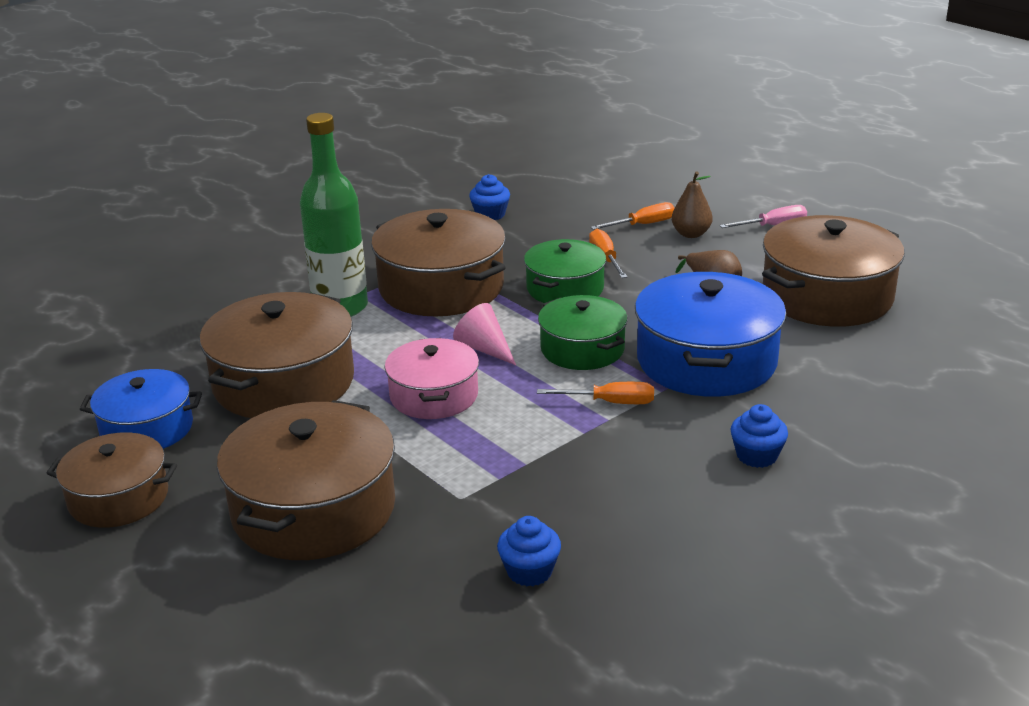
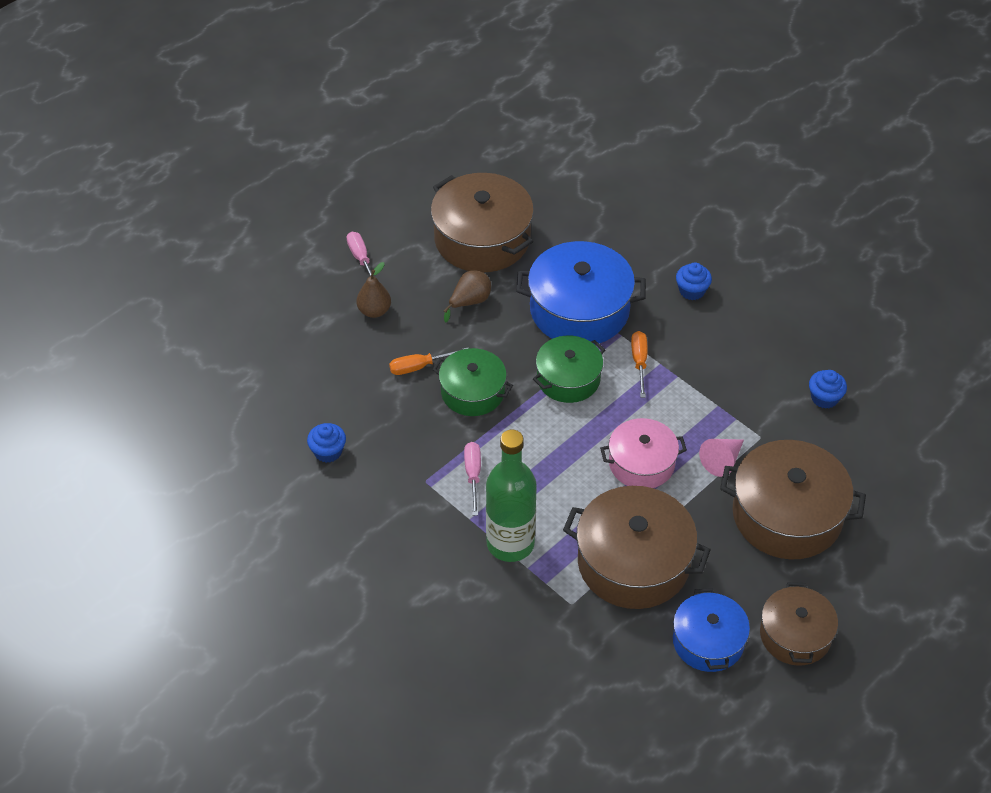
camera: 95 degrees left, 20 degrees up
brown pot [371,209,506,317] -> pink screwdriver [464,442,481,516]
pink cone [453,303,516,365] -> pink cone moved to [699,439,744,477]
orange screwdriver [591,202,675,230] -> none

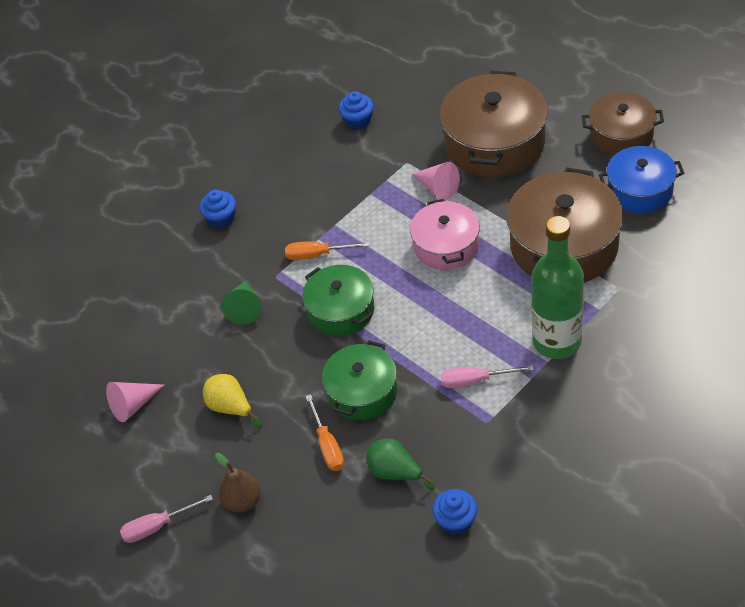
camera: 85 degrees left, 0 degrees up
brown pot [431,173,534,272] -> pink cone [106,382,164,422]
brown pear [444,271,491,323] -> yellow pear [203,374,262,429]
blue pot [516,241,646,345] -> green cone [221,280,262,325]
none -> green pear [366,438,435,491]

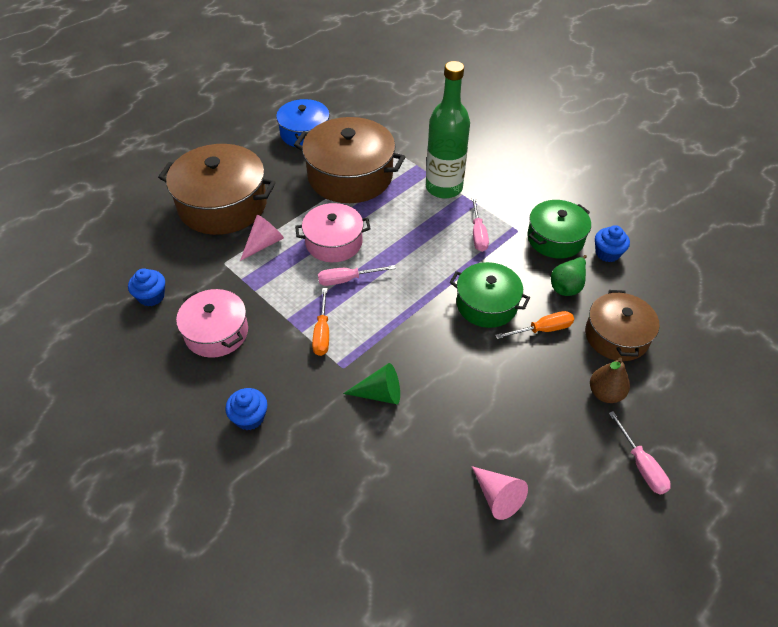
camera: 95 degrees left, 0 degrees up
yellow pear [203,374,262,429] -> none
green pot [302,265,374,336] -> green pot moved to [527,200,591,258]
brown pot [582,92,664,156] -> brown pot moved to [585,290,660,361]
none -> pink pot [176,289,248,358]
none -> pink screwdriver [318,265,396,286]

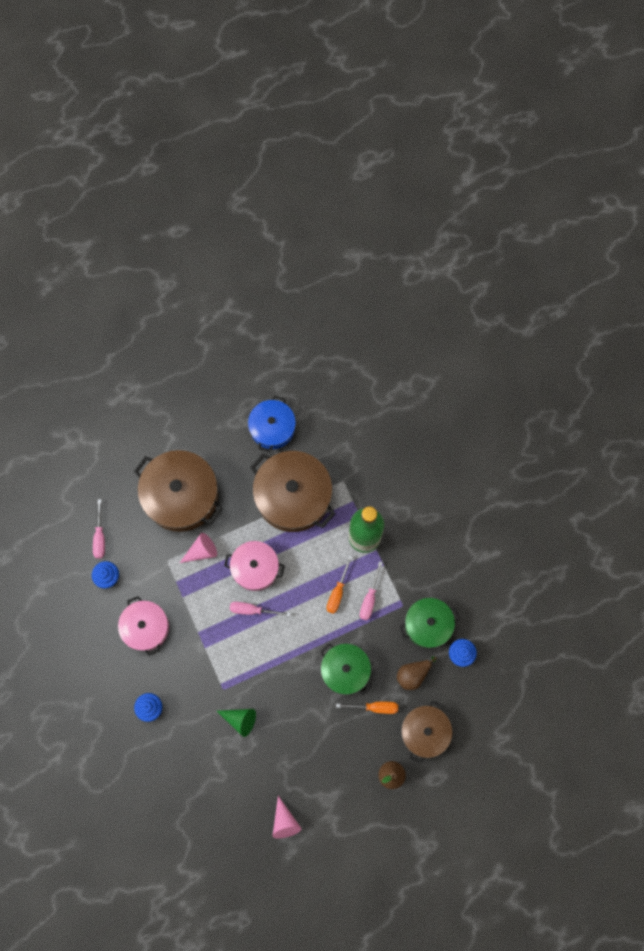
camera: 20 degrees right, 25 degrees up
orange screwdriver [312,288,329,356] -> orange screwdriver moved to [327,556,352,614]
green pear [551,255,587,296] -> brown pear [397,656,437,690]
pink screwdriver [609,411,671,494] -> pink screwdriver moved to [93,499,105,559]

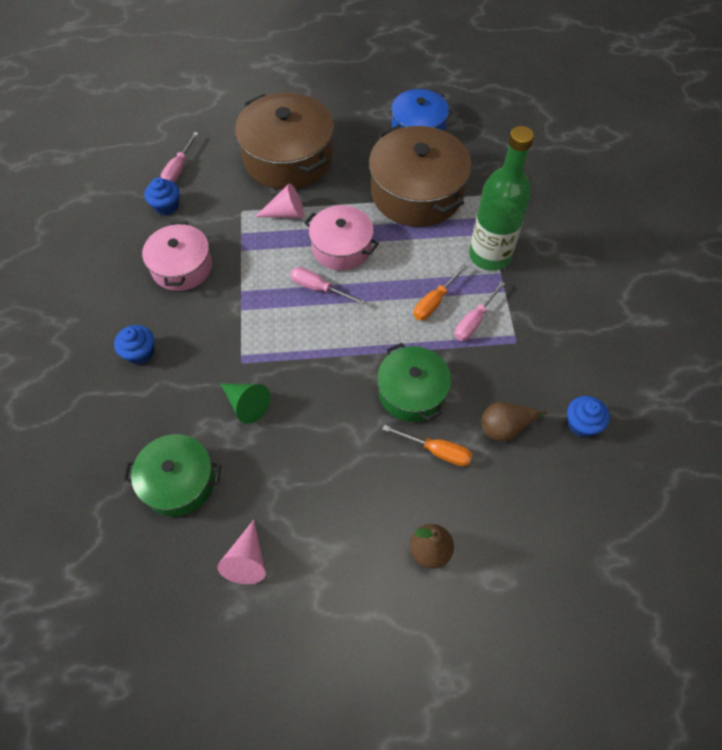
camera: 20 degrees right, 15 degrees down
green pot [400,598,460,648] -> green pot moved to [123,434,221,517]
brown pot [401,700,452,763] -> none

